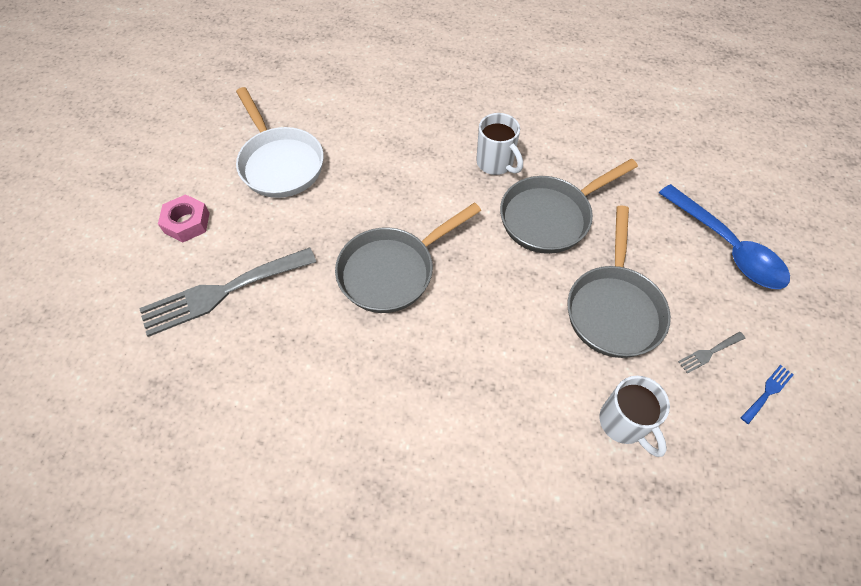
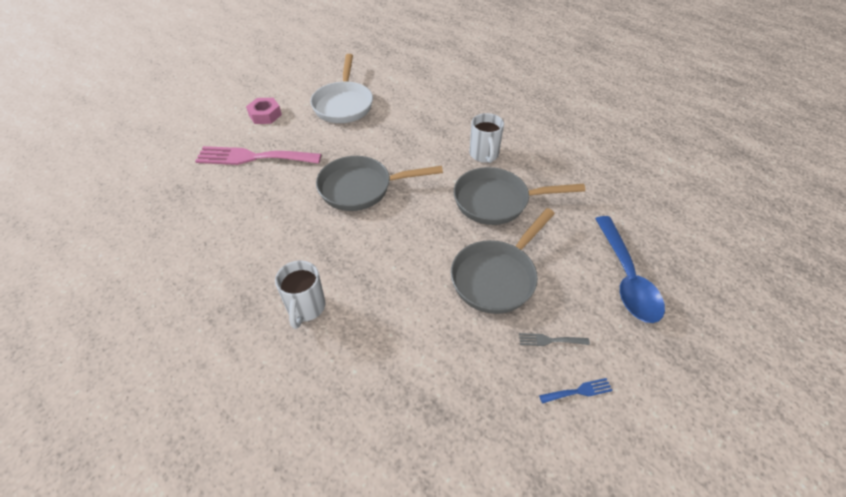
camera: 30 degrees right, 10 degrees down
grey fork [139,247,316,337] -> pink fork [195,146,321,165]
white mug [599,376,670,457] -> white mug moved to [275,260,326,329]

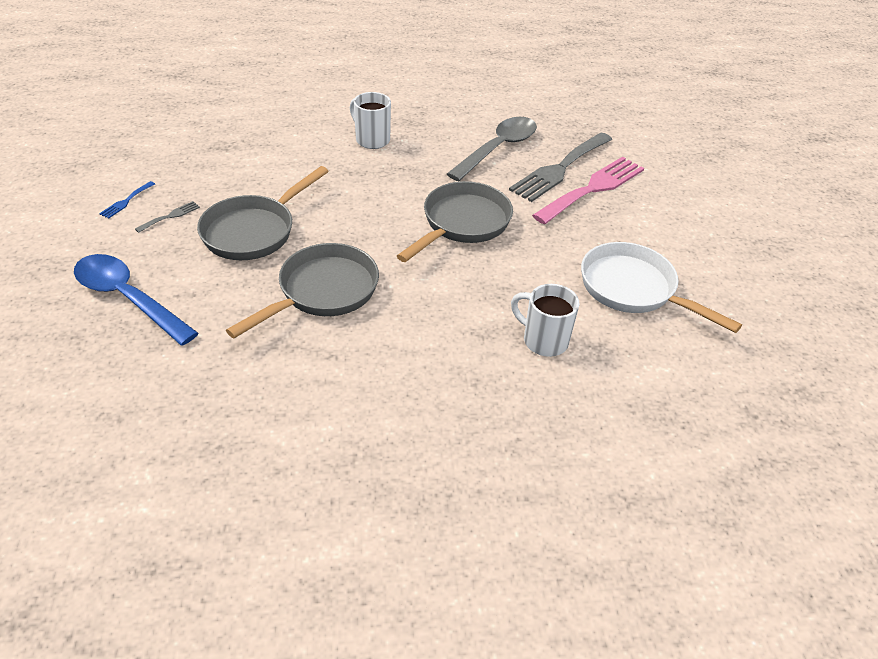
camera: 130 degrees right, 5 degrees down
pink nut [246,98,282,124] -> none
grey pan [451,208,555,314] -> grey pan turned 135 degrees counterclockwise [197,166,329,260]
white mug [469,113,504,163] -> white mug moved to [511,284,580,357]
none -> grey spoon [447,117,537,181]
none -> grey fork [509,133,612,202]

